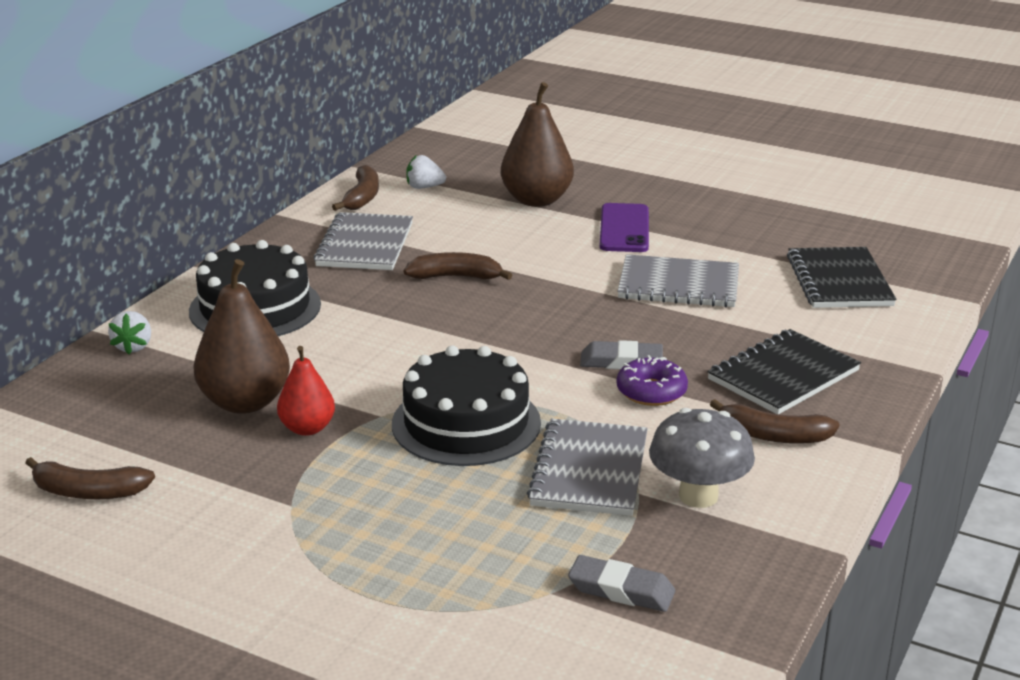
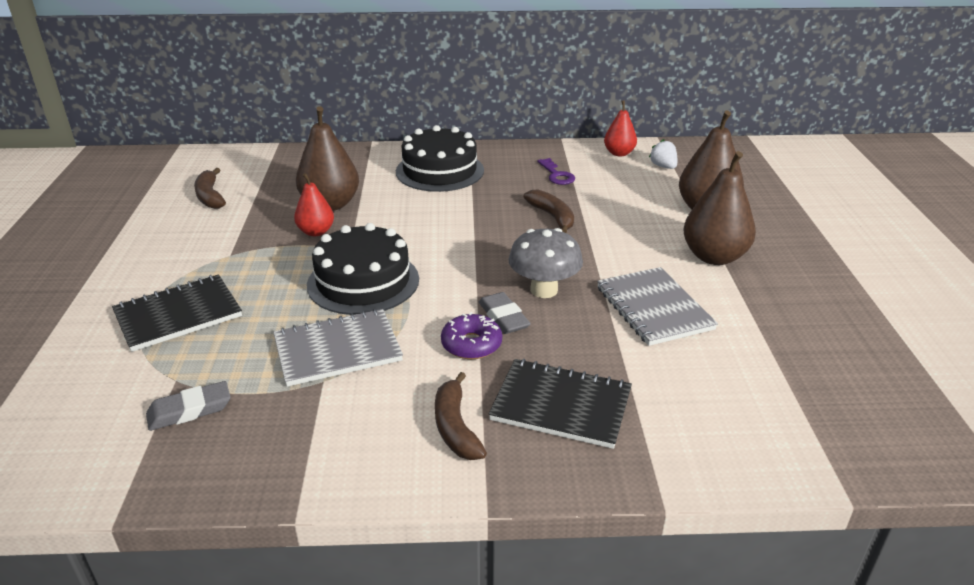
camera: 60 degrees right, 5 degrees up
white strawberry [108,311,151,354] -> none
grey notebook [314,212,413,270] -> purple key [537,158,575,185]
brown banana [332,165,379,211] -> red pear [604,100,637,156]
grey eraser [568,555,675,612] -> grey eraser turned 75 degrees clockwise [146,381,231,431]
purple phone [600,203,649,252] -> brown pear [683,151,756,265]
grey mushroom [649,408,755,508] -> grey mushroom moved to [508,228,583,298]
black notebook [787,247,897,308] -> black notebook moved to [112,274,242,352]

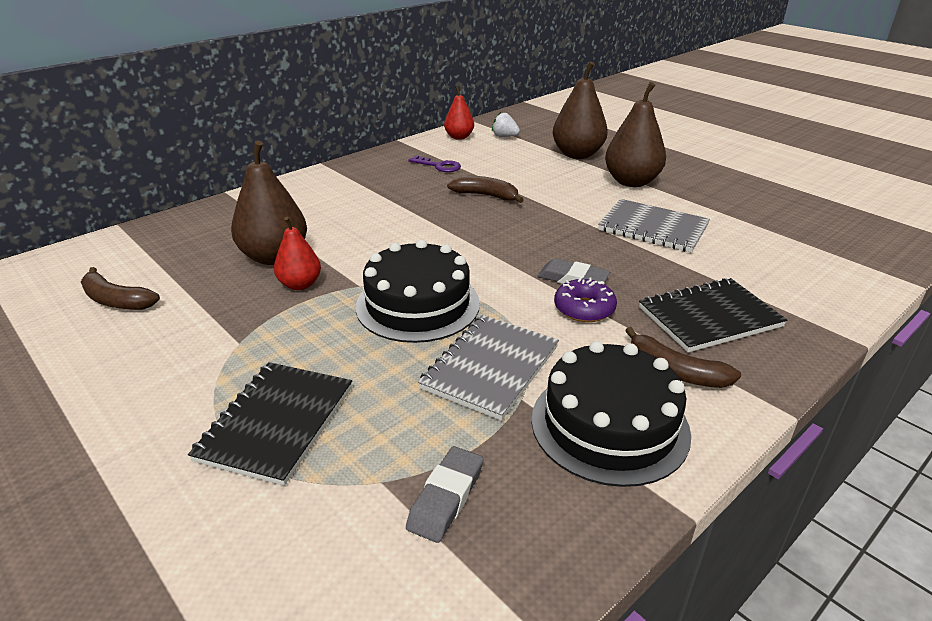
camera: 40 degrees left, 0 degrees up
black cake [396,125,484,192] -> black cake moved to [532,341,691,487]
grey mushroom [508,228,583,298] -> none

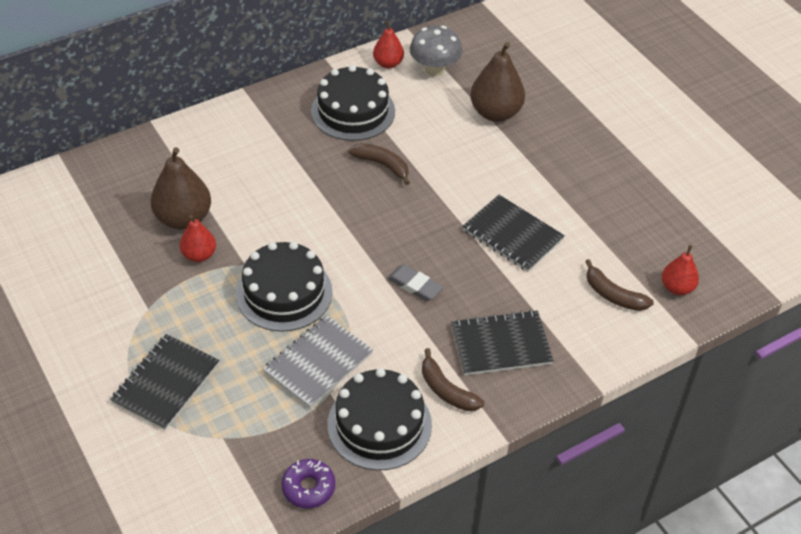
camera: 10 degrees right, 15 degrees up
brown banana [81,267,160,310] -> brown banana moved to [585,259,654,311]
grey eraser [406,446,483,543] -> none
purple key [409,155,461,172] -> black cake [311,65,395,141]
white strawberry [492,112,520,137] -> grey mushroom [410,26,462,76]
purple donut [554,277,617,322] -> purple donut moved to [281,459,335,509]
grey notebook [598,199,710,252] -> black notebook [462,195,565,272]
brown pear [605,82,666,187] -> none
none -> red pear [662,245,699,295]

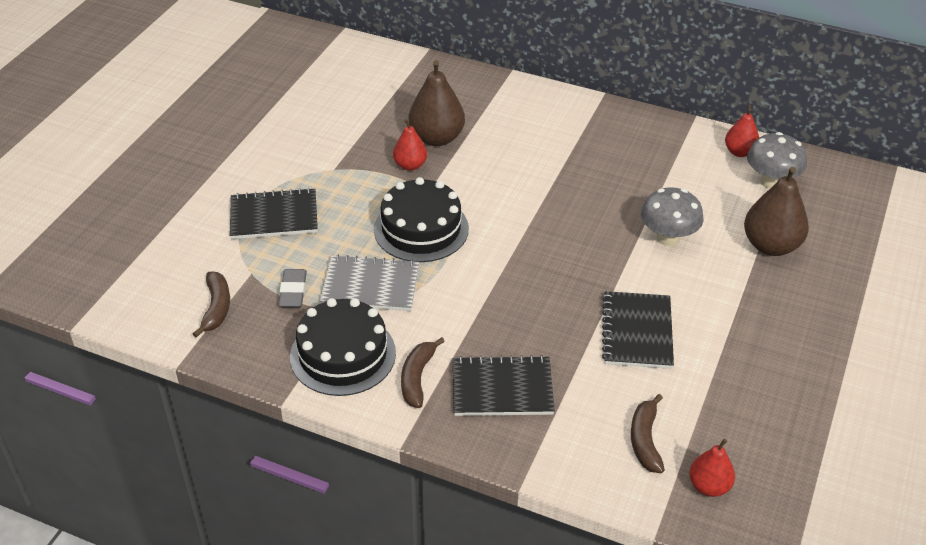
camera: 55 degrees right, 5 degrees down
purple donut [281,459,335,509] -> none
black cake [311,65,395,141] -> none
brown banana [348,143,410,185] -> brown banana moved to [193,271,230,338]
grey eraser [387,265,443,301] -> grey eraser moved to [278,269,307,307]
black notebook [451,310,554,376] -> black notebook turned 45 degrees counterclockwise [453,355,555,416]
none -> grey mushroom [641,187,703,246]

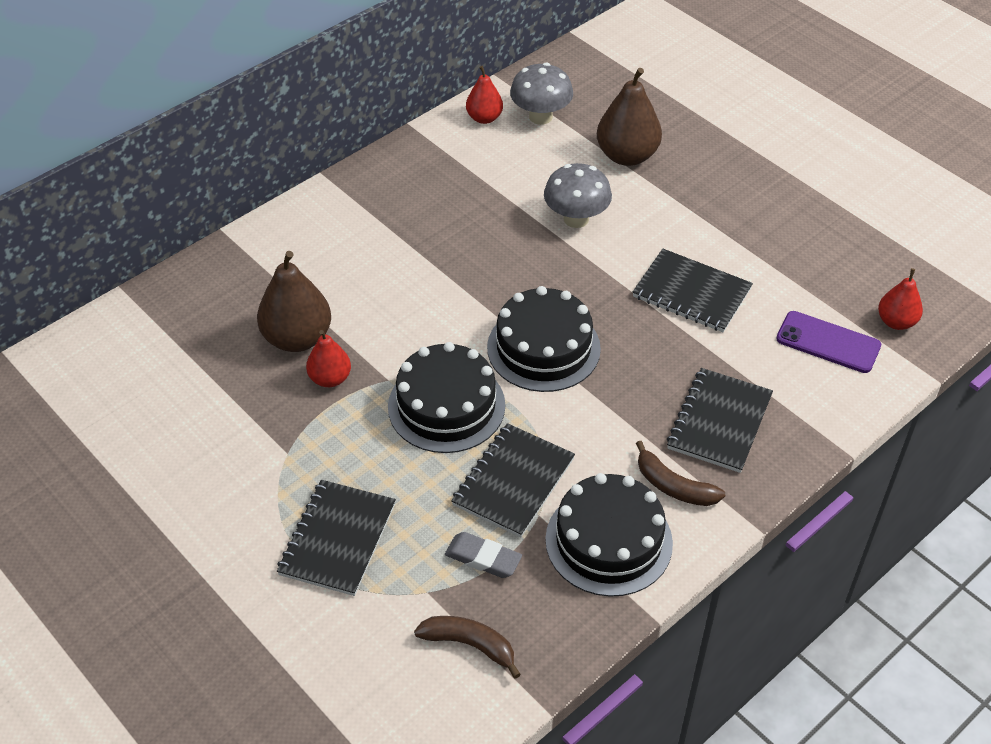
camera: 65 degrees left, 5 degrees up
grey notebook [320,255,419,311] -> black notebook [451,423,575,537]
brown banana [631,394,665,473] -> purple phone [776,311,881,373]
none -> black cake [487,286,601,392]

